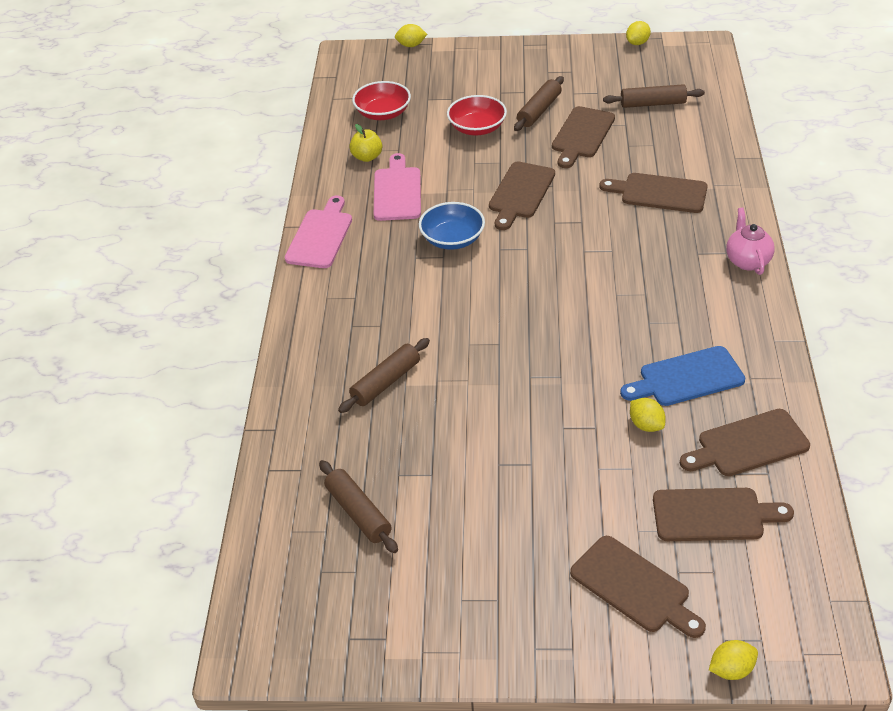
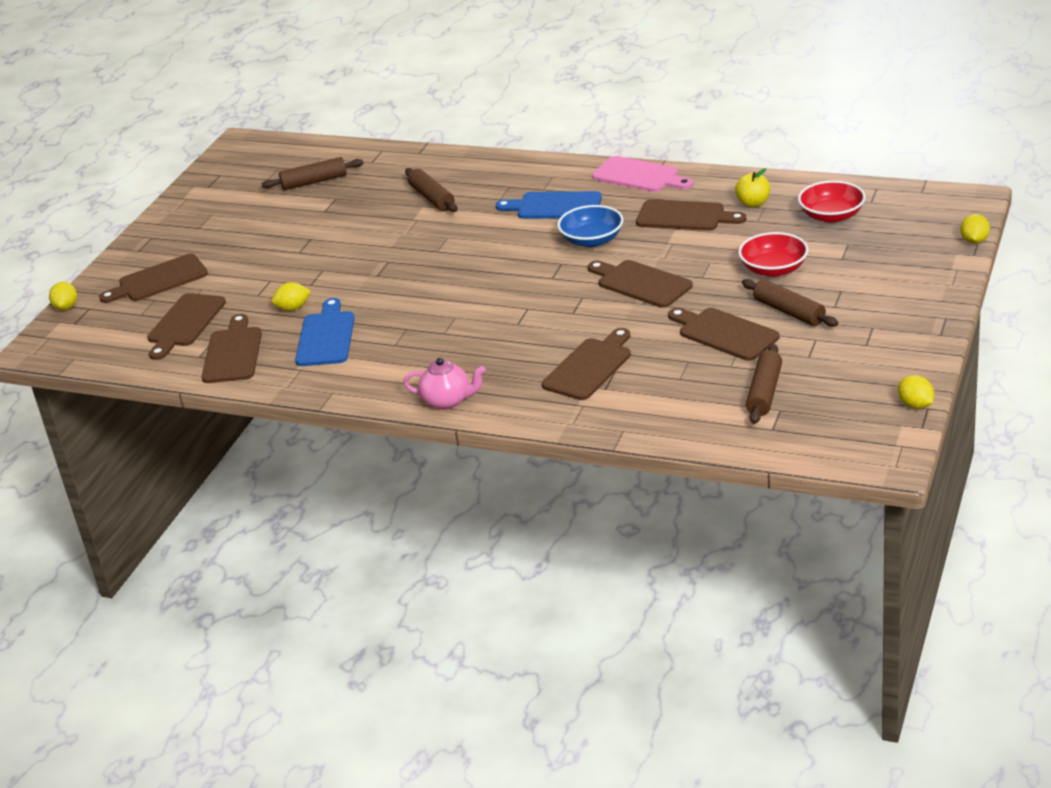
camera: 110 degrees right, 10 degrees down
pink cutting board [374,153,421,221] -> brown cutting board [636,199,746,231]
none -> blue cutting board [496,191,602,219]

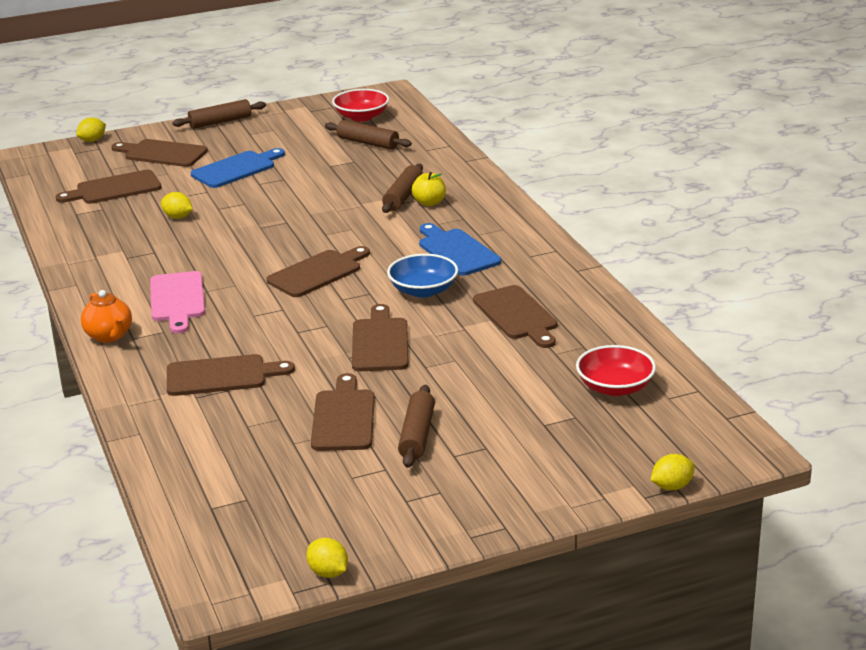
camera: 45 degrees right, 5 degrees down
brown cutting board [202,314,262,383] -> brown cutting board moved to [266,246,370,297]
blue cutting board [295,298,355,366] -> blue cutting board moved to [191,148,285,188]
pink teapot [403,358,486,410] -> orange teapot [81,290,132,343]
pink cutting board [592,156,693,192] -> pink cutting board moved to [150,271,205,334]
yellow apple [735,169,770,207] -> yellow apple moved to [412,172,446,206]
red bowl [738,232,808,277] -> red bowl moved to [332,89,389,122]
brown rolling pin [746,344,782,424] -> brown rolling pin moved to [172,99,266,129]
yellow lemon [898,375,934,409] -> yellow lemon turned 60 degrees counterclockwise [306,538,348,578]

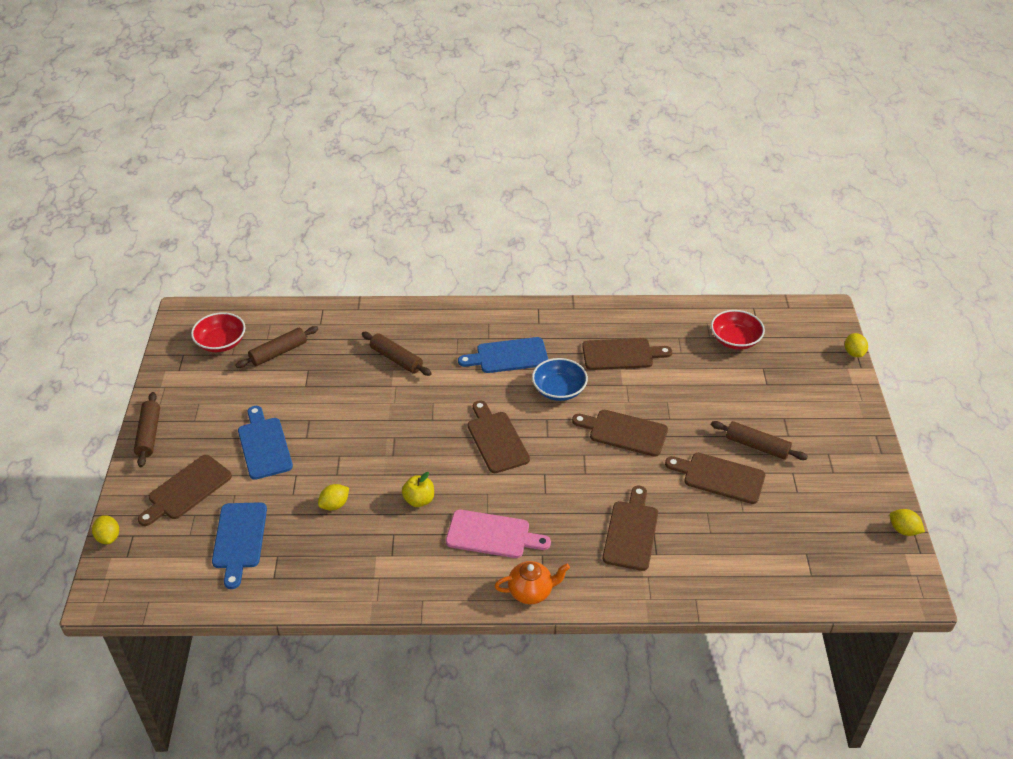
camera: 70 degrees left, 15 degrees up
brown cutting board [56,170,162,204] -> blue cutting board [212,502,267,589]
yellow lemon [306,538,348,578] -> yellow lemon turned 60 degrees clockwise [889,509,925,536]
yellow apple [412,172,446,206] -> yellow apple moved to [402,472,434,507]

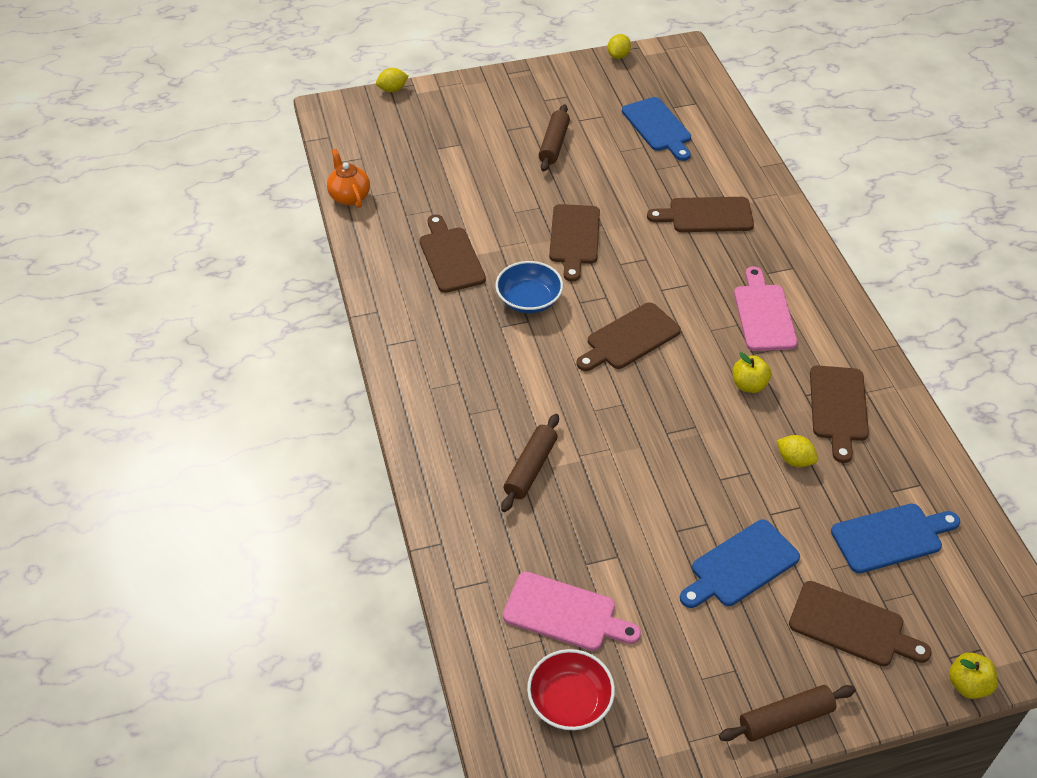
camera: 105 degrees left, 5 degrees up
yellow lemon [92,515,119,544] -> yellow apple [949,652,998,699]
brown rolling pin [235,326,318,368] -> pink cutting board [503,572,641,651]
blue cutting board [458,337,548,373] -> blue cutting board moved to [622,97,691,161]
orange teapot [495,561,570,604] -> orange teapot moved to [327,149,370,208]
brown cutting board [665,453,765,504] -> brown cutting board moved to [810,365,869,463]
red bowl [711,310,765,350] -> none

